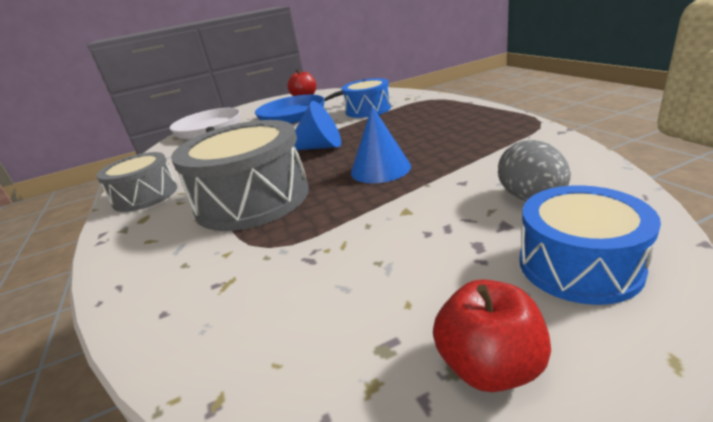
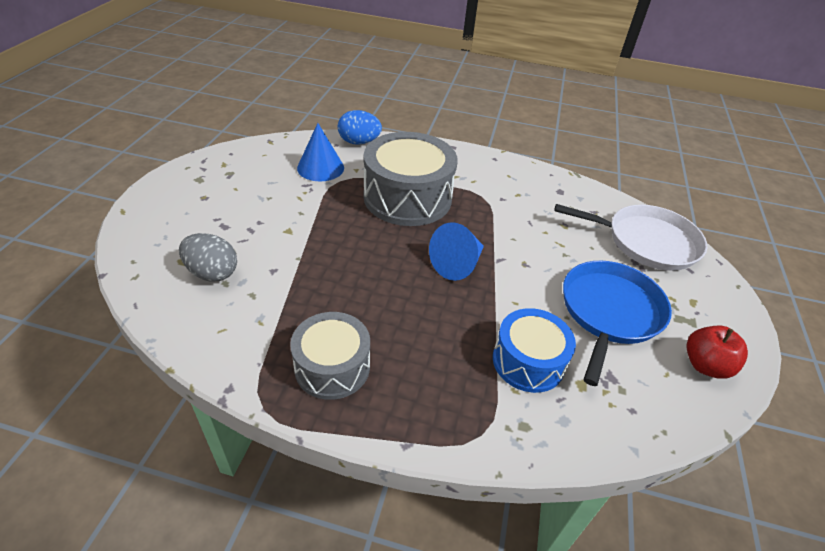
camera: 120 degrees right, 15 degrees up
grey drum [96,152,177,212] -> grey drum moved to [290,312,370,400]
blue cone [351,106,411,183] -> blue cone moved to [297,123,344,181]
red apple [433,280,551,392] -> none
blue drum [520,185,661,305] -> none
none -> blue egg [338,110,382,144]

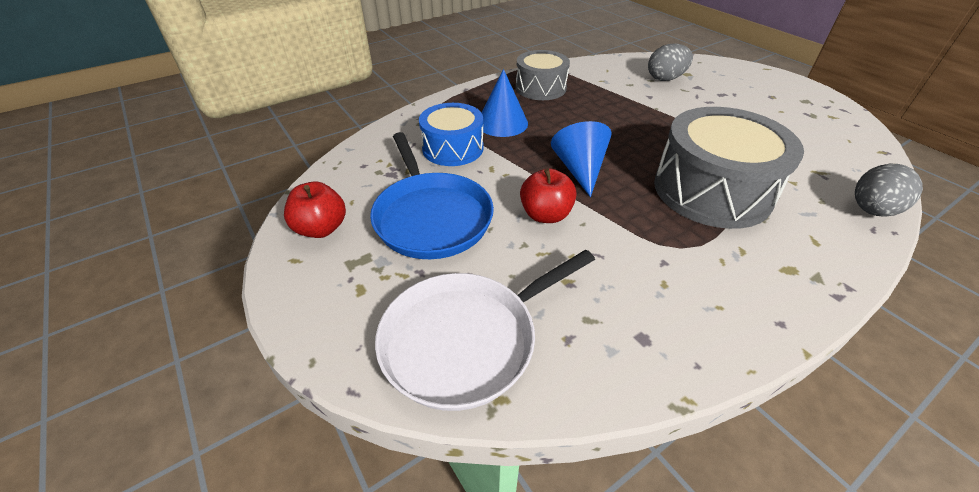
camera: 135 degrees right, 0 degrees up
blue cone [297,123,344,181] -> blue cone moved to [481,69,528,137]
blue egg [338,110,382,144] -> grey egg [855,164,923,217]
none -> red apple [520,168,577,223]

